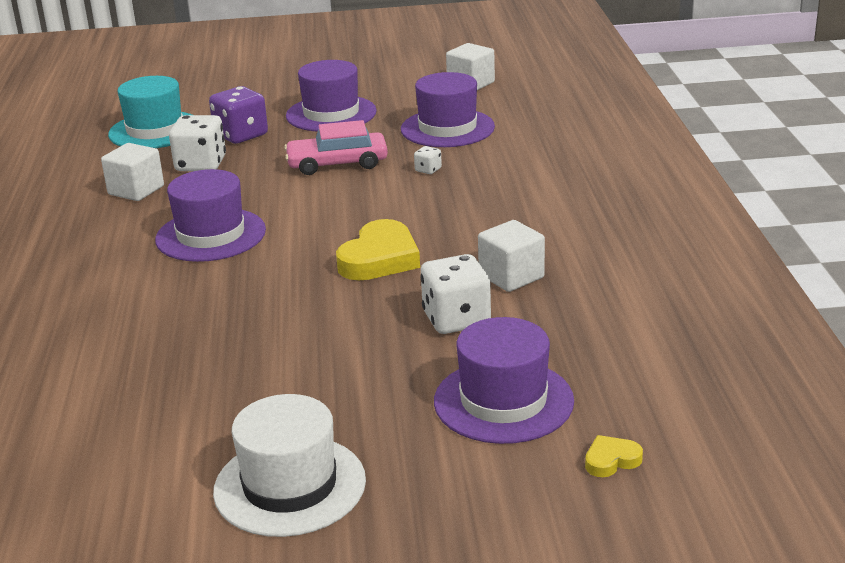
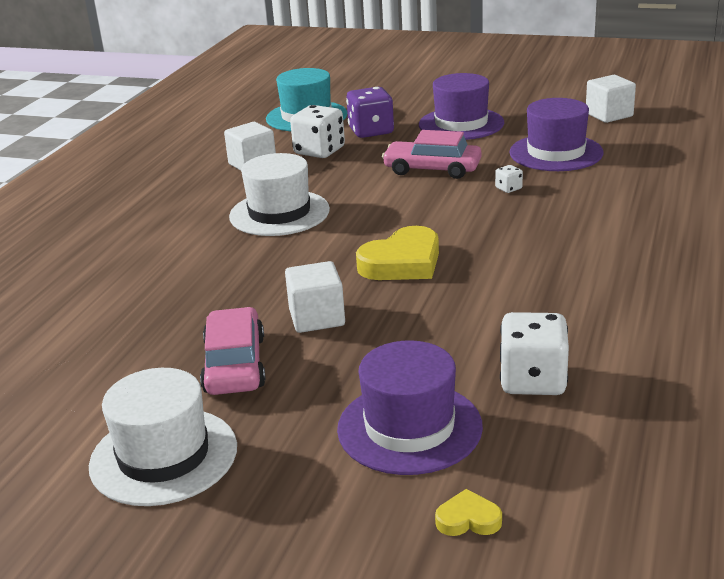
camera: 25 degrees right, 0 degrees up
purple hat [155,169,266,262] -> white hat [229,153,330,236]
white dice [420,254,491,334] -> white dice moved to [500,312,569,395]
white cube [478,220,545,292] -> white cube moved to [285,261,345,333]
none -> pink car [200,307,266,395]

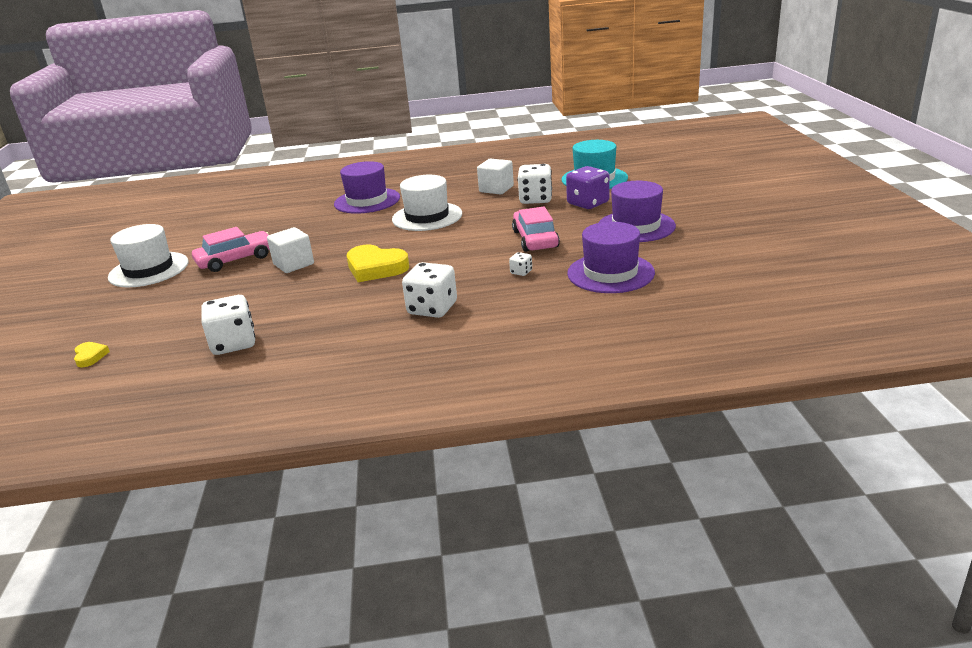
camera: 65 degrees right, 0 degrees up
purple hat [337,340,483,475] -> purple hat moved to [334,161,400,214]
white cube [586,75,636,123] -> none
none -> white dice [402,262,457,318]

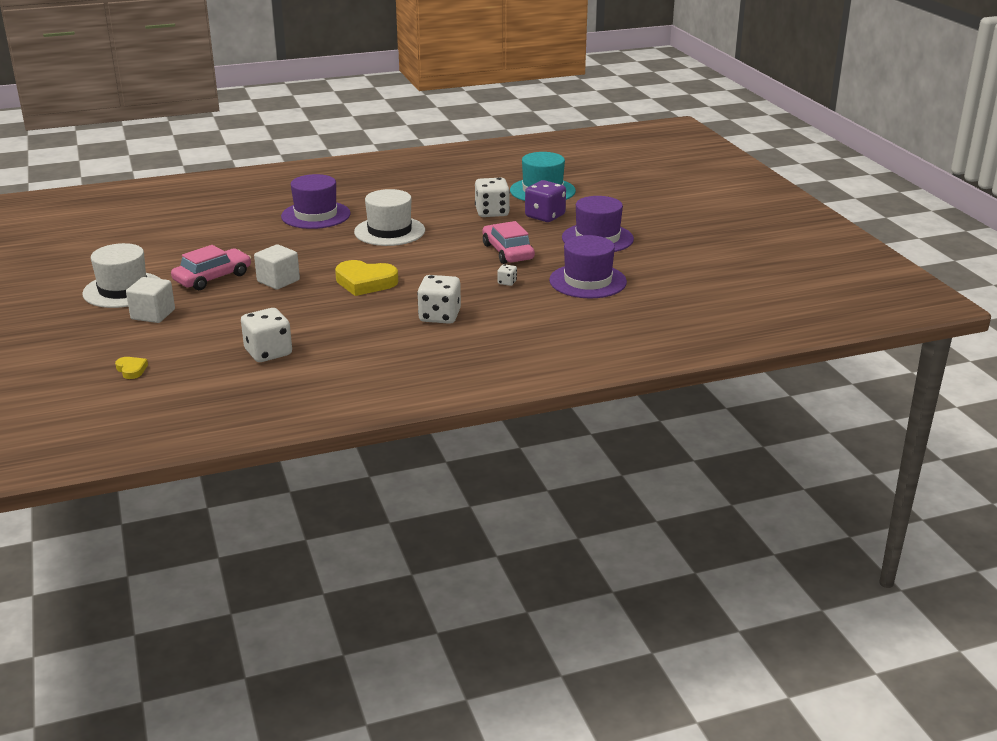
camera: 15 degrees left, 0 degrees up
white cube [477,159,514,194] -> white cube moved to [126,277,175,323]

